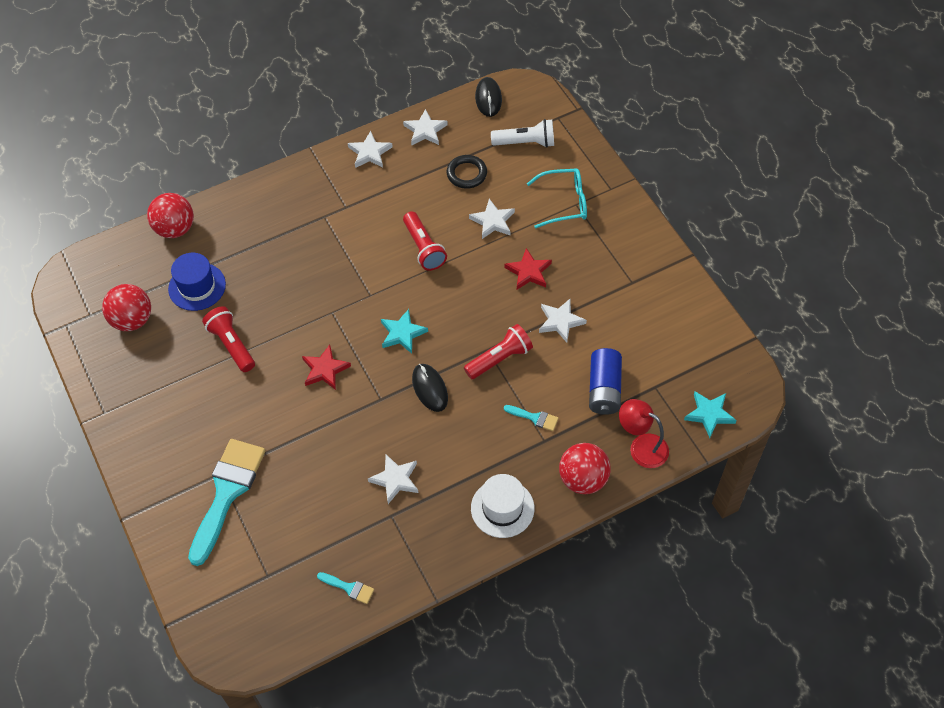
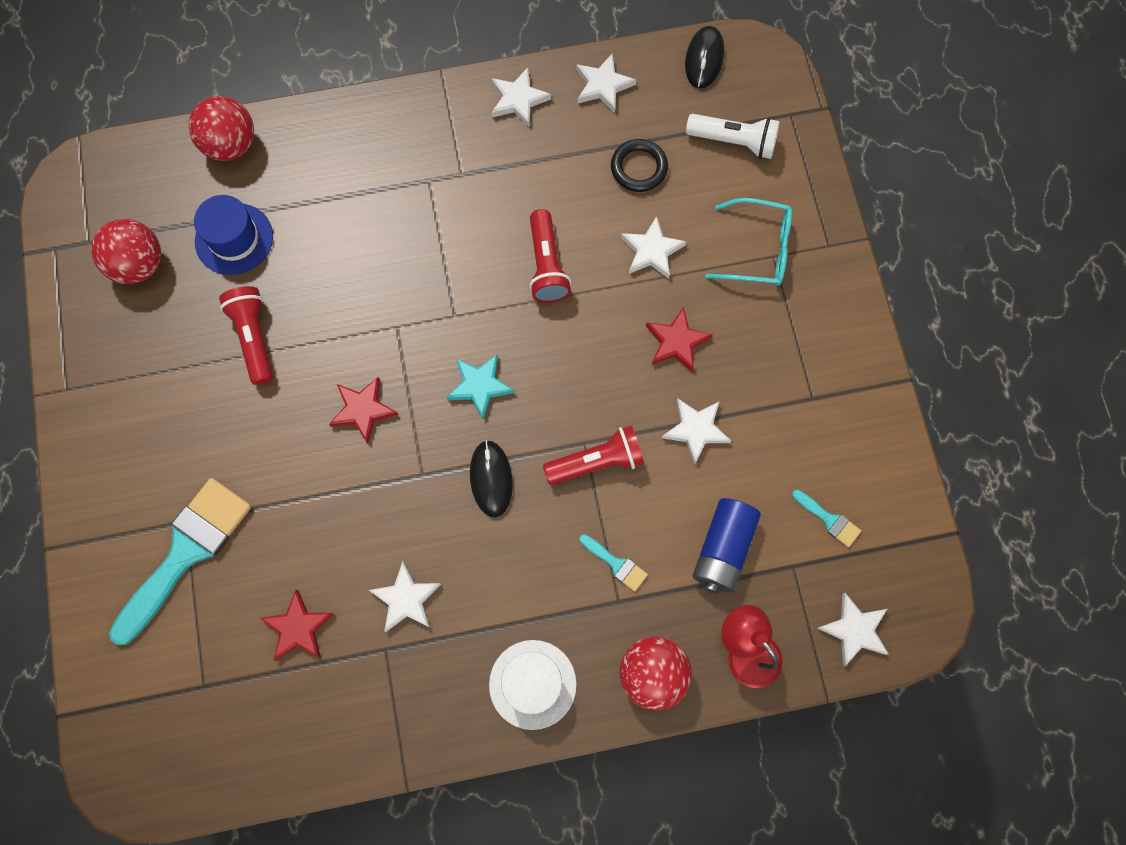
camera: 15 degrees right, 15 degrees up
turquoise brush [317,572,374,604] -> turquoise brush moved to [792,490,861,547]
turquoise star [684,391,737,438] -> white star [818,593,888,666]
none -> red star [260,590,334,661]

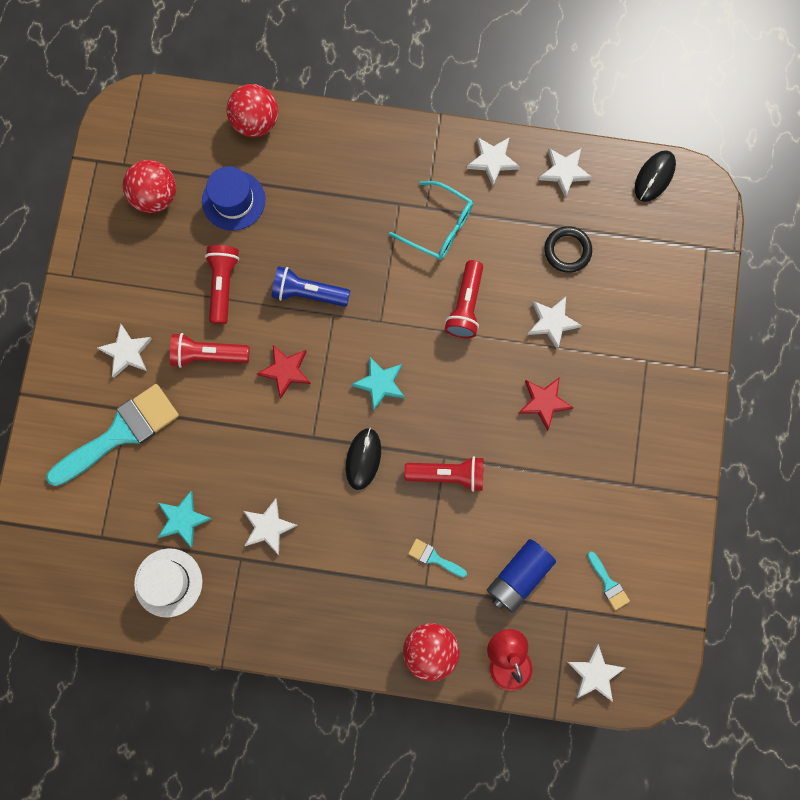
camera: 20 degrees right, 5 degrees up
red star [260,590,334,661] -> turquoise star [158,491,212,547]
white hat [489,640,577,730] -> white hat moved to [134,548,202,618]
turquoise brush [579,534,648,592] -> turquoise brush turned 150 degrees clockwise [408,539,467,577]
white star [662,398,731,464] -> white star moved to [97,324,152,378]
white flashlight [686,114,780,159] -> none
turquoise glasses [705,198,792,285] -> turquoise glasses moved to [389,181,473,260]
none -> red flashlight [170,333,250,368]
none -> blue flashlight [271,266,350,307]

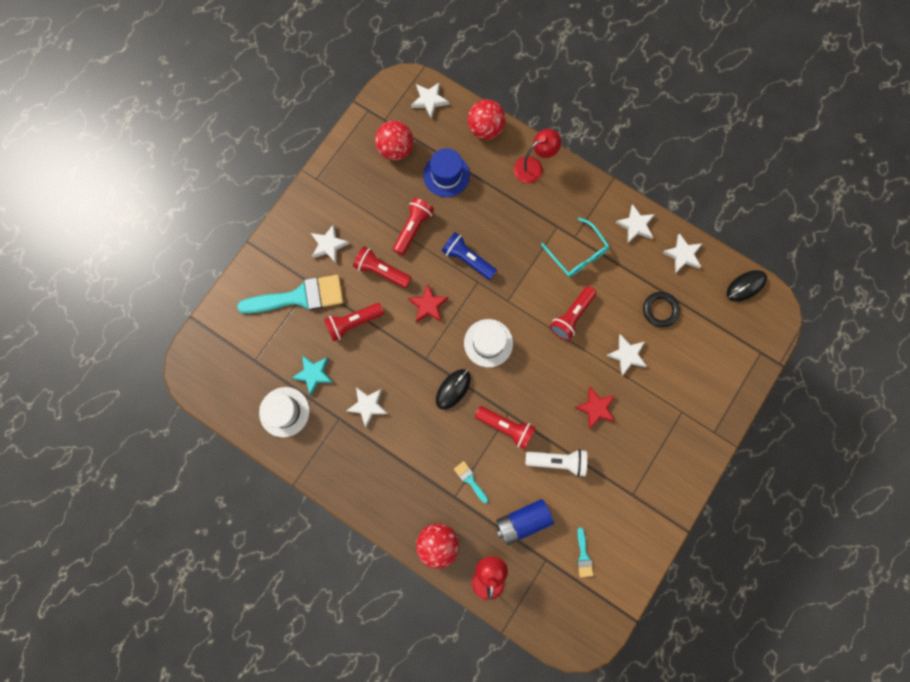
camera: 25 degrees right, 0 degrees up
turquoise star [351,356,405,411] -> white hat [464,319,513,367]
white star [567,644,625,702] -> white star moved to [411,82,449,119]
none -> red flashlight [324,303,384,342]
none -> red lamp [514,129,561,183]
none -> white flashlight [525,449,587,477]

